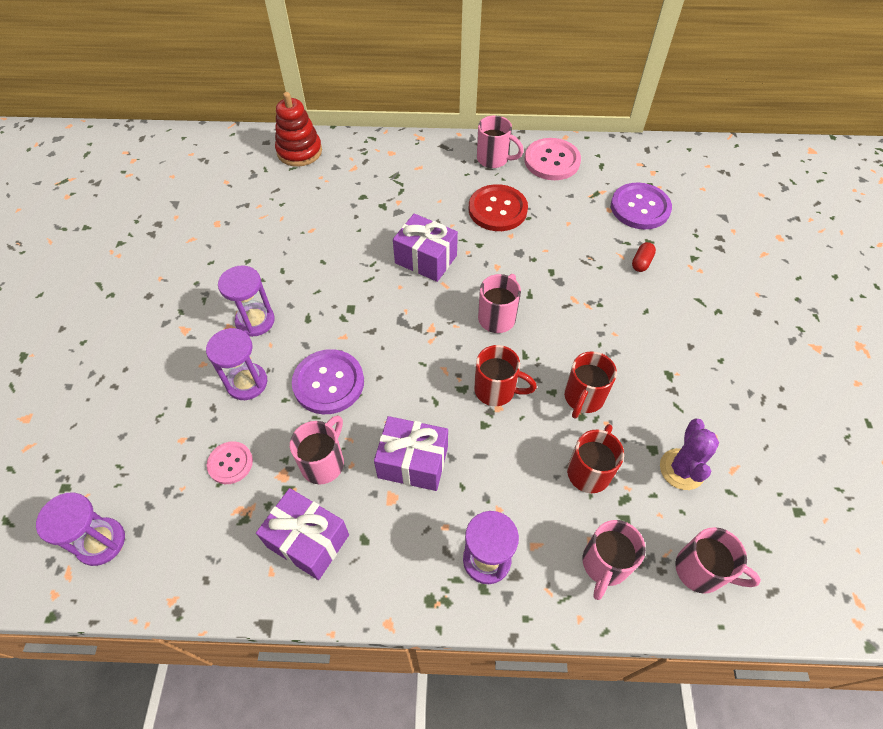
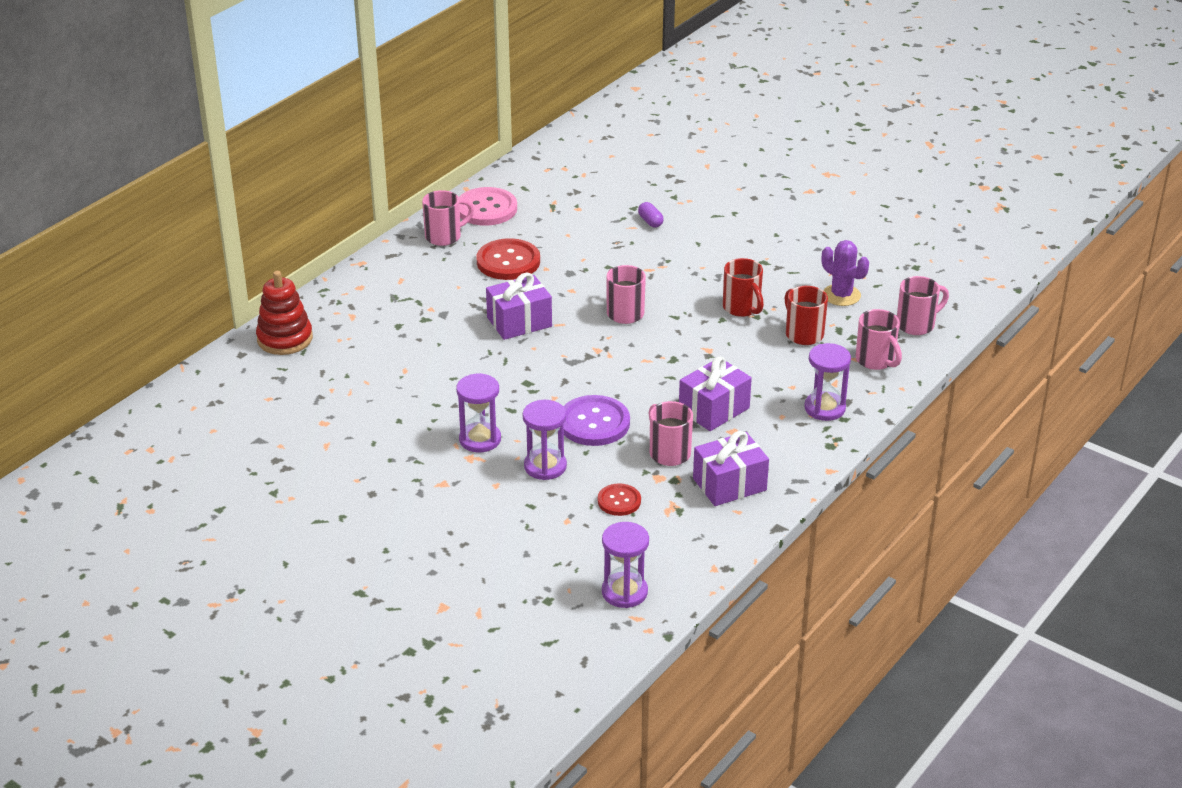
camera: 55 degrees left, 20 degrees down
pink button [207,441,253,484] -> red button [598,483,641,516]
red mug [474,345,537,406] -> none
purple button [611,183,672,230] -> none
red capsule [632,242,656,272] -> purple capsule [638,202,664,228]

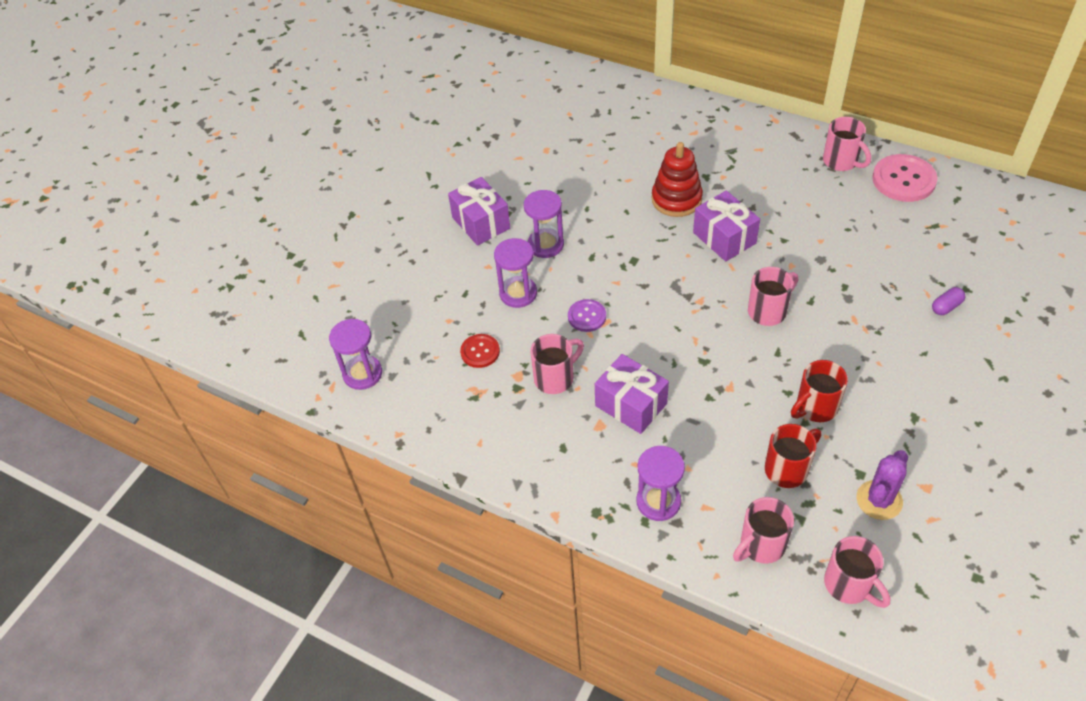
camera: 85 degrees right, 15 degrees up
red stacking toy [256,271,313,355] -> red stacking toy moved to [652,142,703,217]
red button [477,238,540,280] -> none
purple button [563,395,630,446] -> purple button [568,299,606,332], size x0.58
purple gift [693,431,769,506] -> purple gift moved to [448,177,510,246]

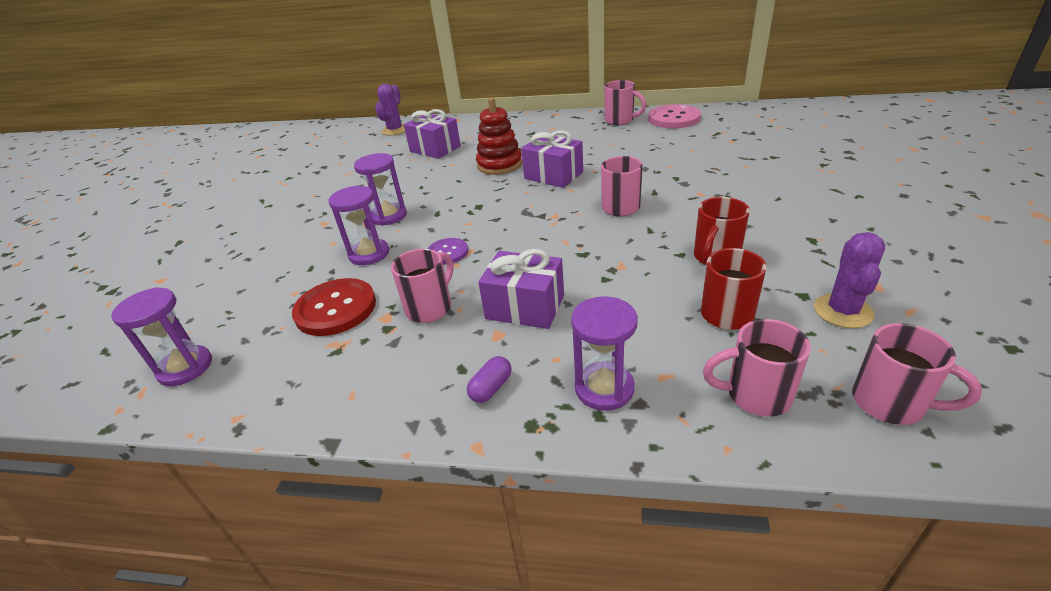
camera: 20 degrees left, 15 degrees down
purple gift [448,177,510,246] -> purple gift moved to [404,109,461,159]
red button [460,334,500,368] -> red button [292,278,376,336], size x1.73
pink mug [733,497,794,564] -> pink mug turned 60 degrees clockwise [703,319,811,417]
purple capsule [932,287,966,315] -> purple capsule moved to [467,356,512,403]
none -> purple cactus [375,84,405,135]

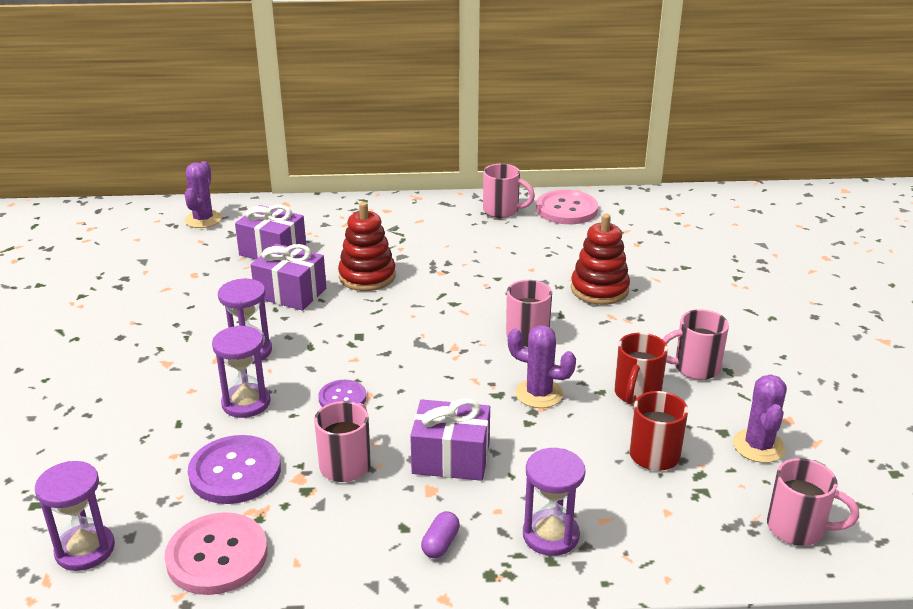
camera: 15 degrees left, 5 degrees down
red button [292,278,376,336] -> purple button [188,435,281,504]
purple gift [521,131,583,188] -> purple gift moved to [251,244,326,311]
pink mug [703,319,811,417] -> pink mug moved to [662,309,729,380]
none -> pink button [164,512,268,595]
none -> purple cactus [508,325,576,408]
none -> red stacking toy [571,214,630,305]

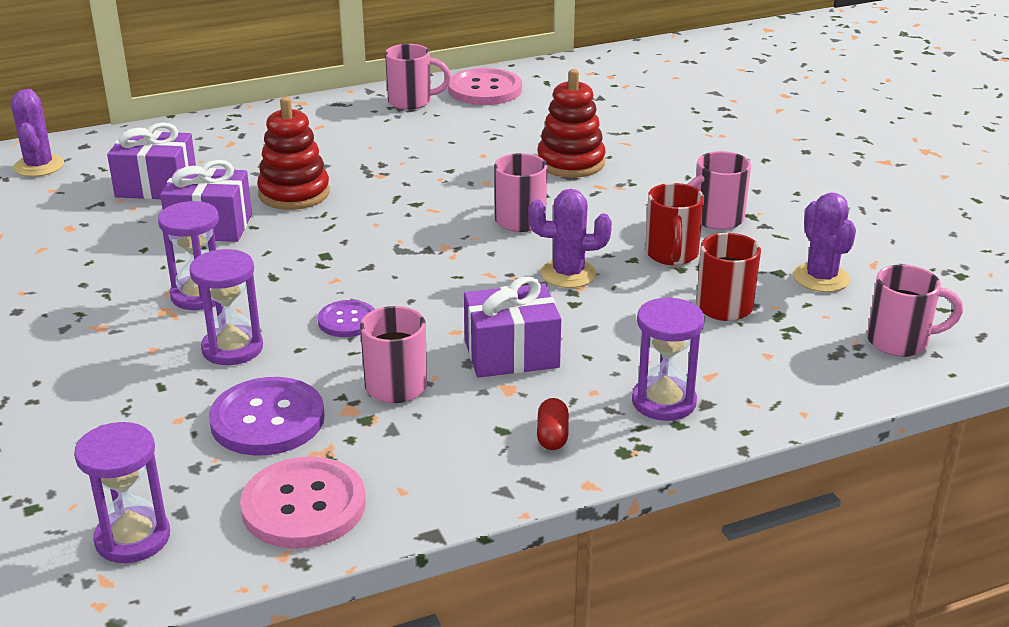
camera: 20 degrees left, 0 degrees up
purple capsule [421,511,460,558] -> red capsule [537,398,569,450]

